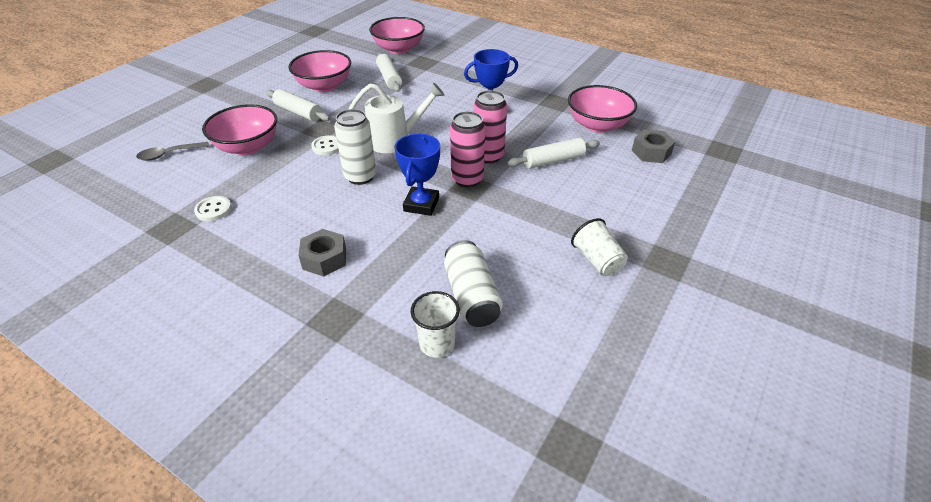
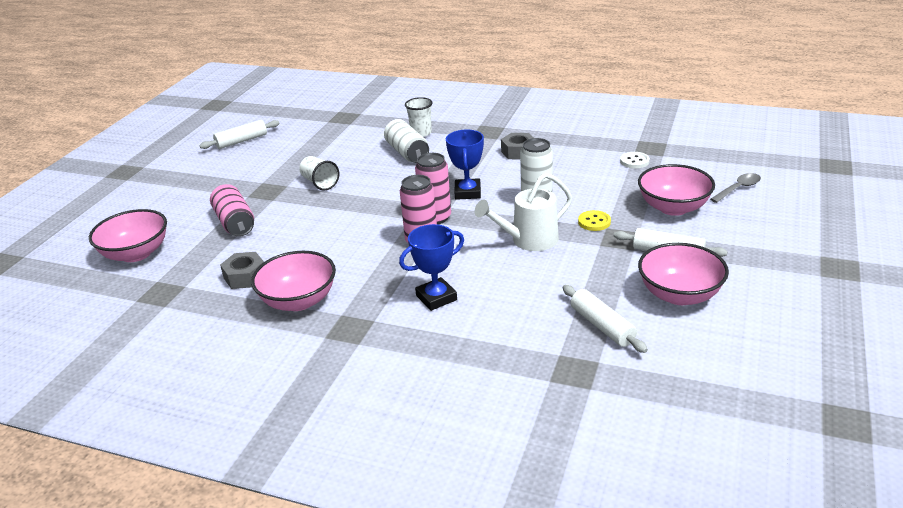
camera: 170 degrees right, 10 degrees down
white button [311,135,339,155] -> yellow button [578,210,611,231]
pink bowl [369,17,425,54] -> pink bowl moved to [89,209,167,262]
white rolling pin [507,138,600,169] -> white rolling pin moved to [199,120,280,149]
none -> pink can [210,184,254,237]

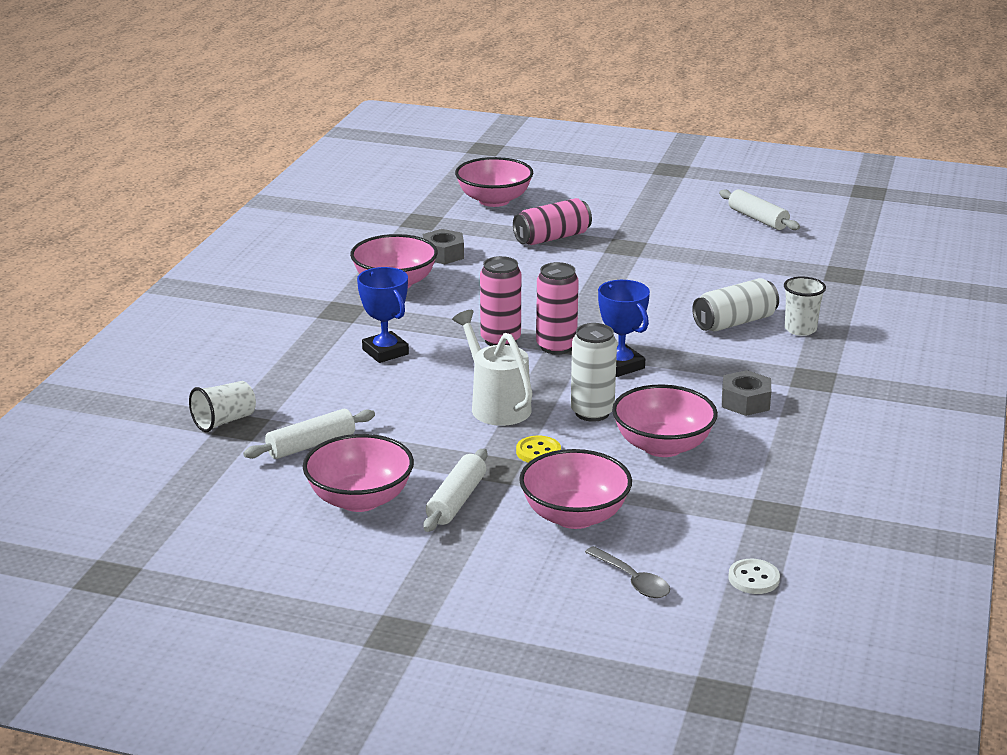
camera: 85 degrees right, 5 degrees down
white cup [299,156,339,191] -> white cup moved to [189,381,256,432]
blue trophy [446,130,484,200] -> blue trophy turned 60 degrees clockwise [598,280,650,377]
white button [620,152,650,168] -> white button moved to [728,559,780,594]
none -> pink bowl [612,385,718,457]

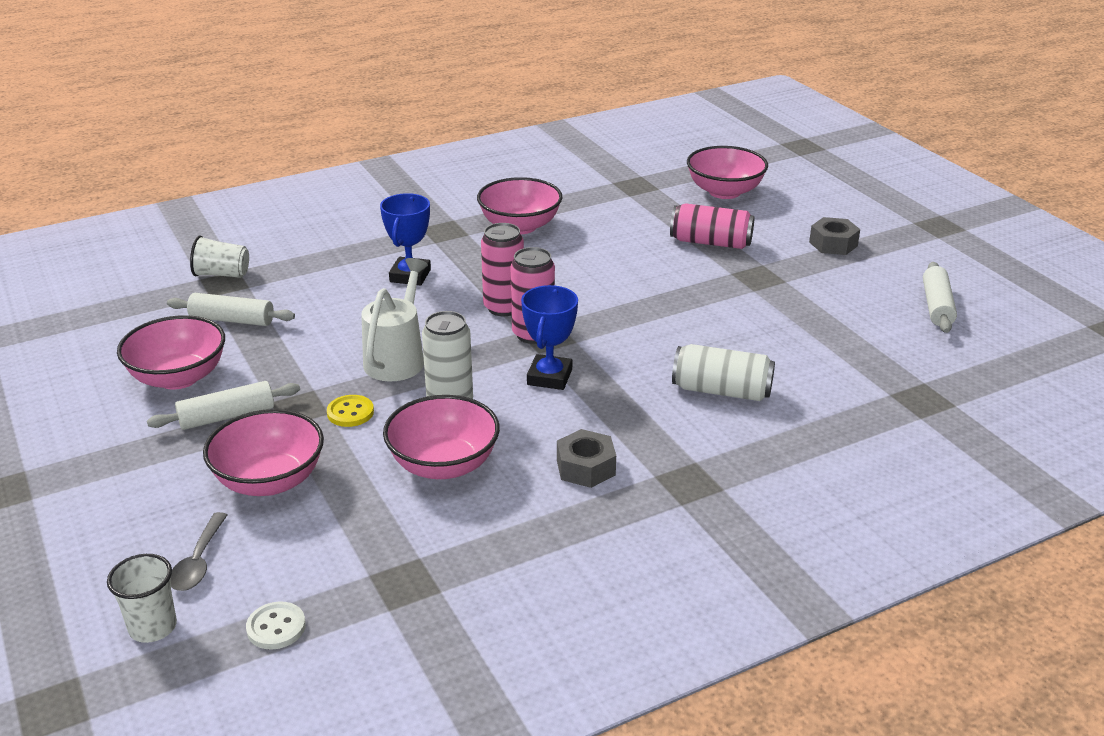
camera: 45 degrees right, 5 degrees up
grey nut [423,229,464,264] -> grey nut moved to [809,217,860,255]
white cup [784,276,826,336] -> white cup moved to [107,554,177,643]

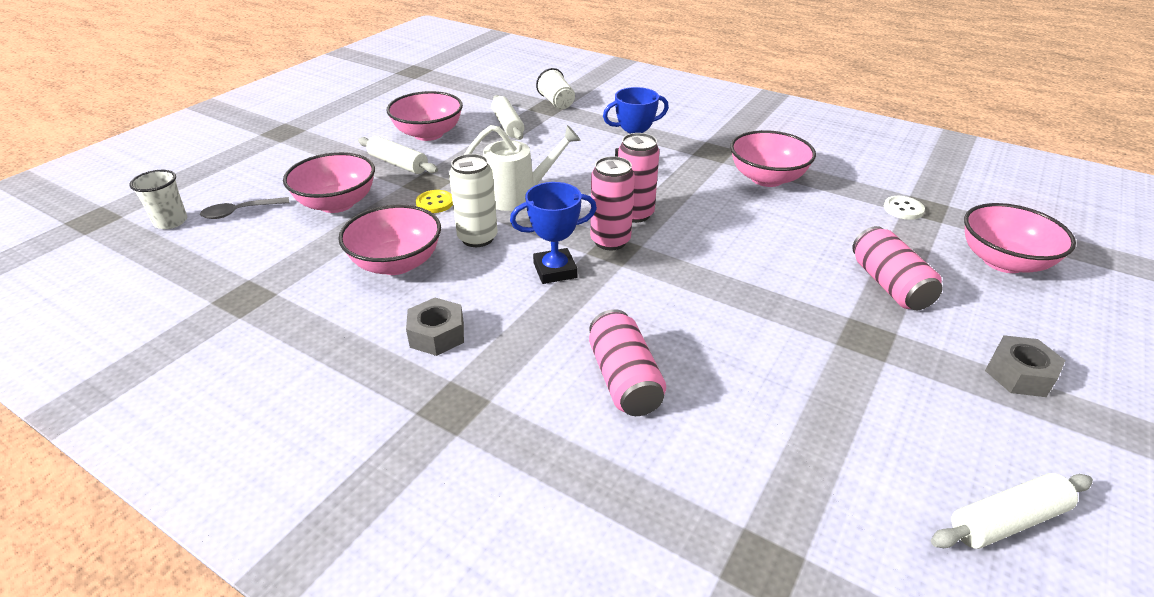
camera: 60 degrees right, 5 degrees up
white button [246,602,306,650] -> white button moved to [884,196,925,220]
white can [672,344,775,401] -> pink can [589,309,666,416]

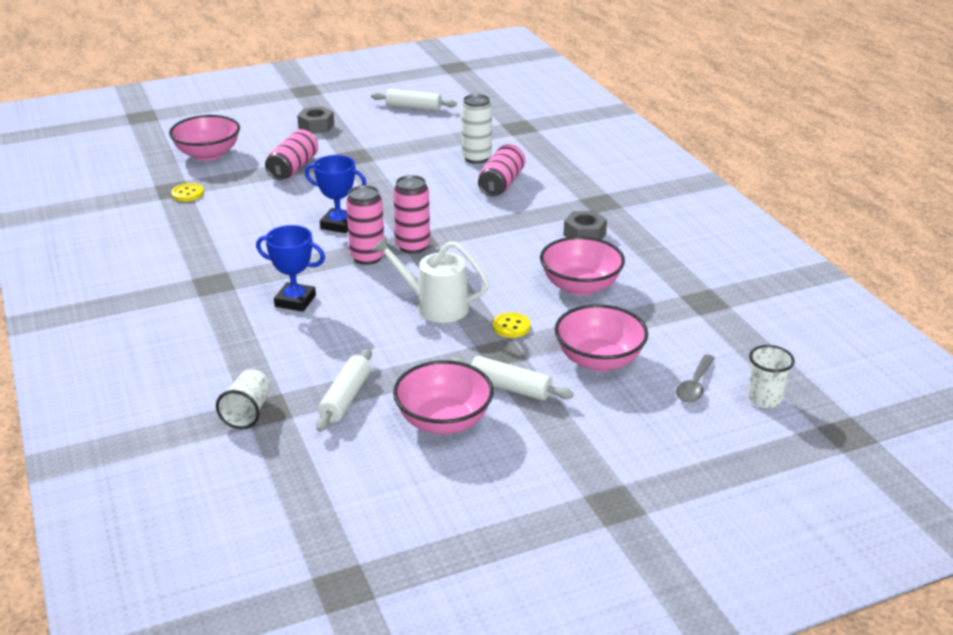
camera: 145 degrees left, 5 degrees down
grey spoon [200,197,290,219] -> grey spoon turned 105 degrees clockwise [676,354,715,402]
white rolling pin [358,136,438,174] -> white rolling pin turned 45 degrees counterclockwise [450,356,573,400]
white can [449,154,498,247] -> white can moved to [461,94,492,164]
blue trophy [510,182,597,284] -> blue trophy moved to [305,155,367,233]
pink bowl [730,130,816,187] -> none
white button [884,196,925,220] -> yellow button [171,183,204,201]

